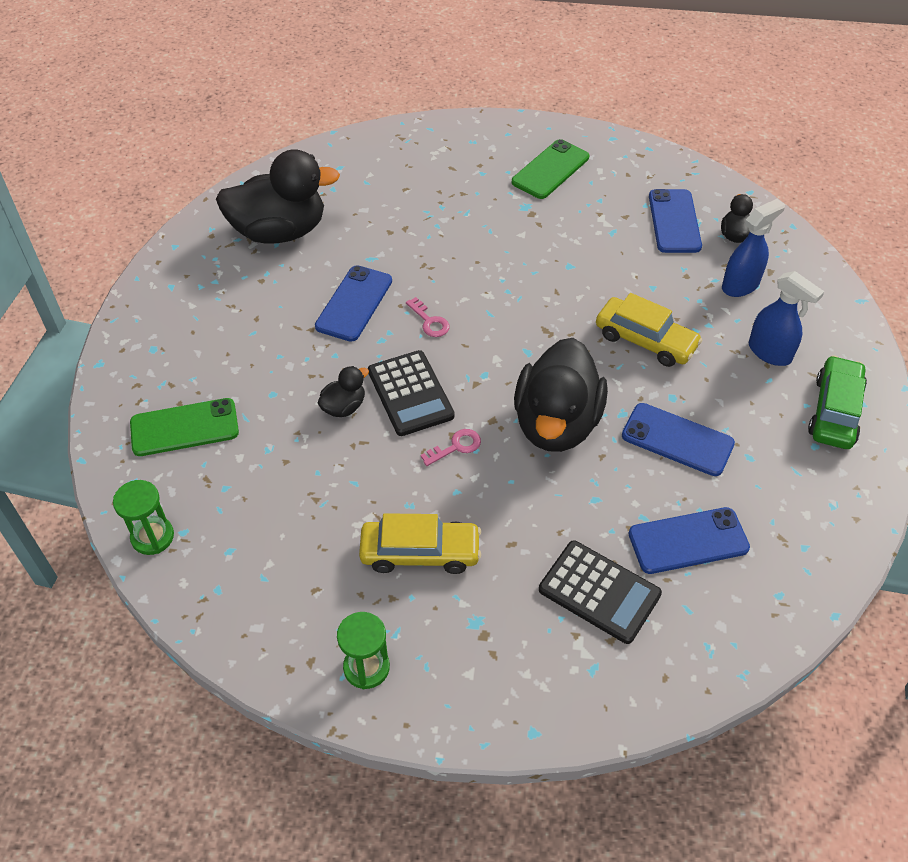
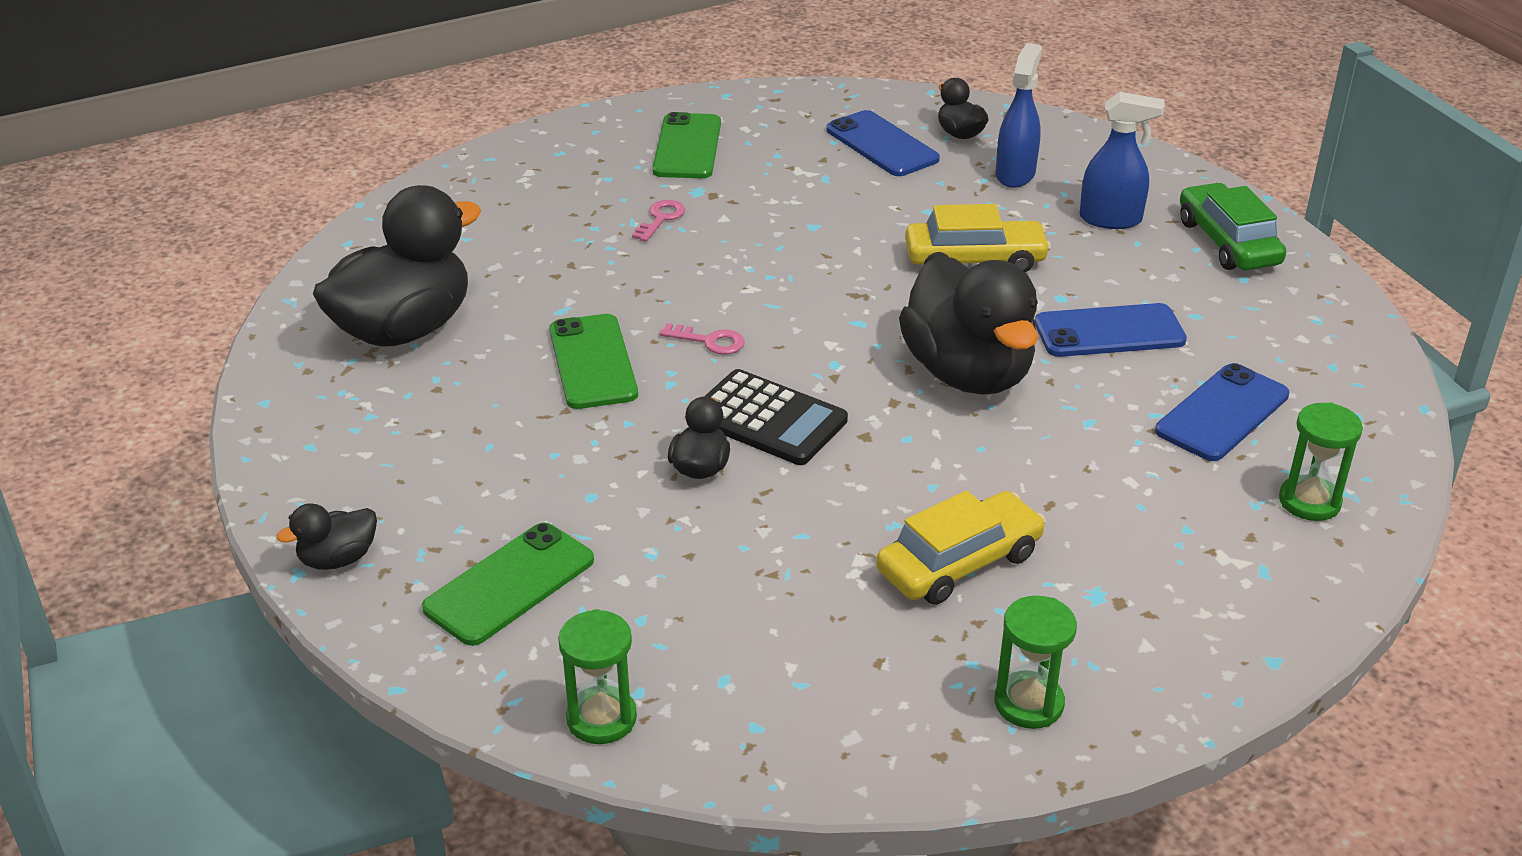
camera: 35 degrees left, 15 degrees down
blue phone [315,265,392,342] -> green phone [549,314,638,409]
pink key [420,429,481,466] -> pink key moved to [632,200,685,242]
black calculator [539,540,662,644] -> none
none -> black duck [276,503,377,570]
none -> green hourglass [1279,402,1363,521]

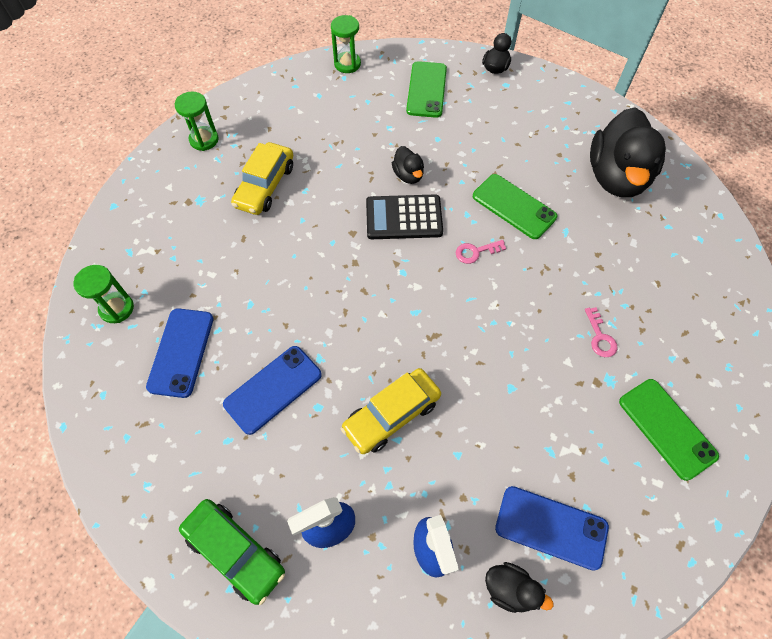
camera: 145 degrees right, 25 degrees up
black duck [899,255,1038,395] -> none

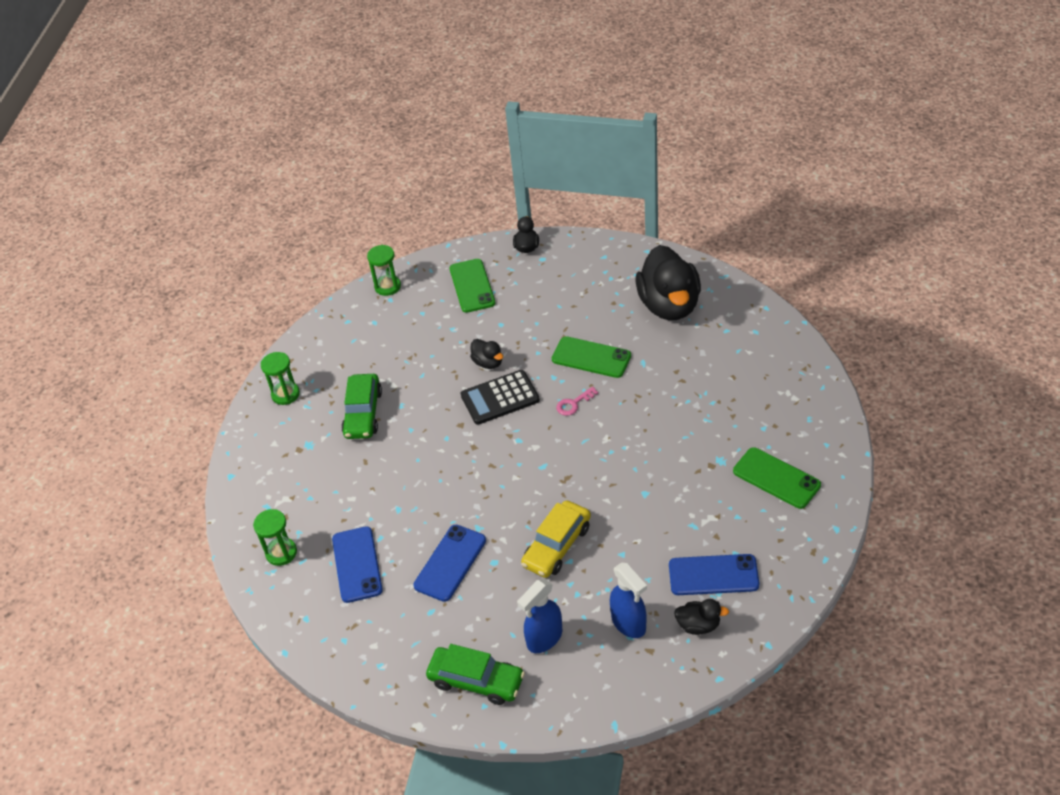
camera: 15 degrees left, 15 degrees down
yellow car [231,142,293,215] -> green car [341,374,382,439]
pink key [585,307,618,357] -> none

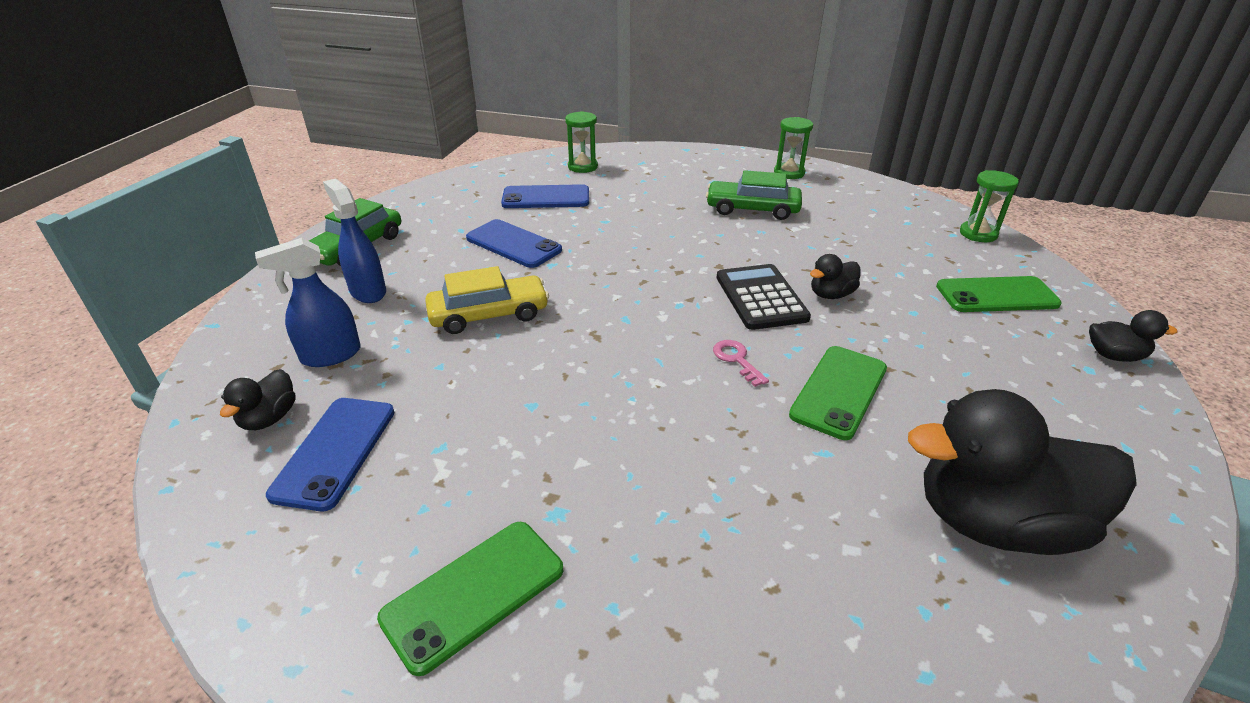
camera: 95 degrees right, 10 degrees down
yellow car [521,500,591,578] -> yellow car turned 120 degrees clockwise [425,266,549,334]

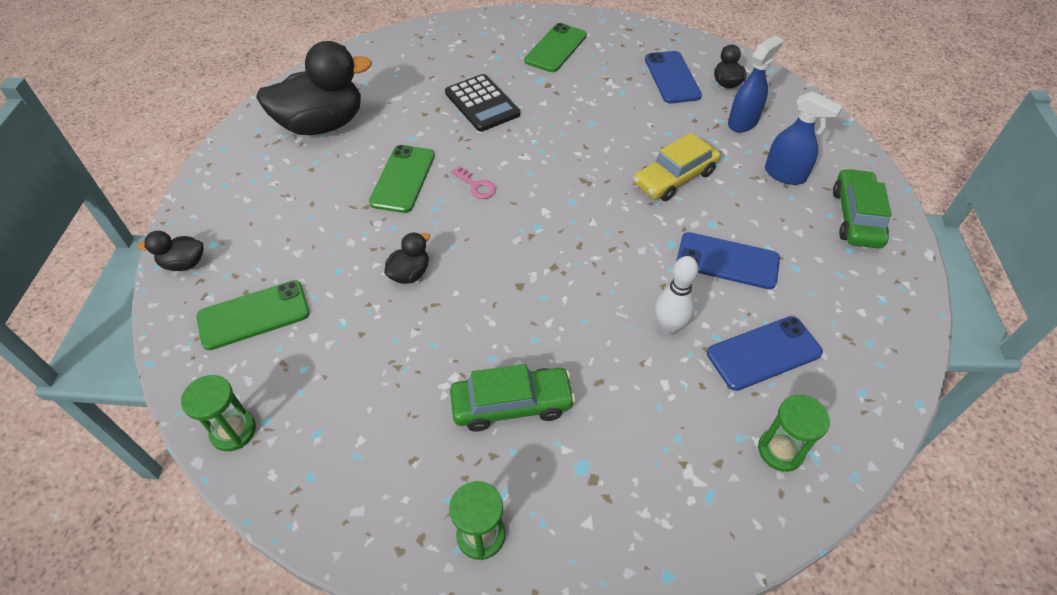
camera: 160 degrees right, 15 degrees up
black calculator [717,264,811,330] -> black calculator moved to [445,74,520,132]
none -> white bowling pin [655,256,699,335]

